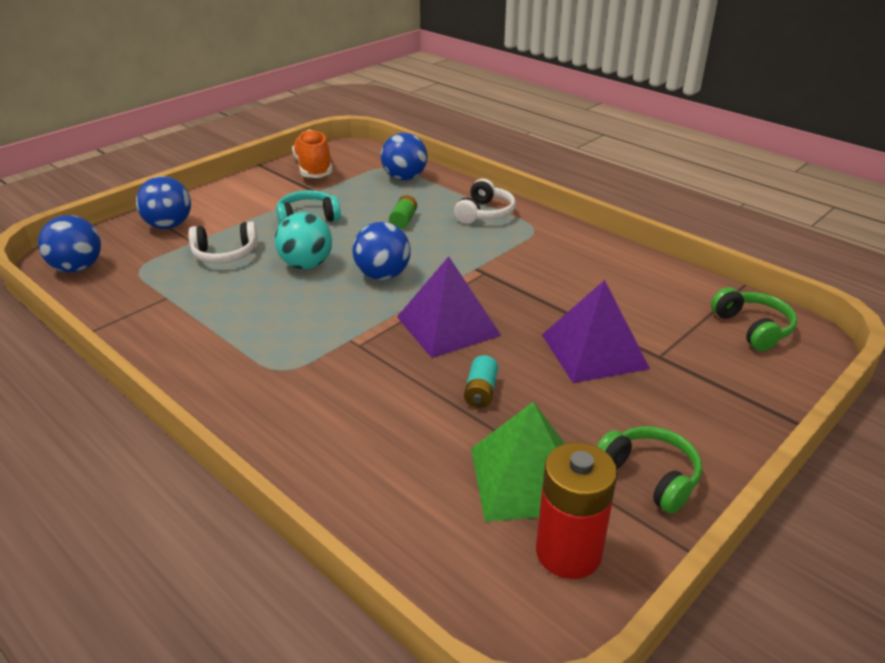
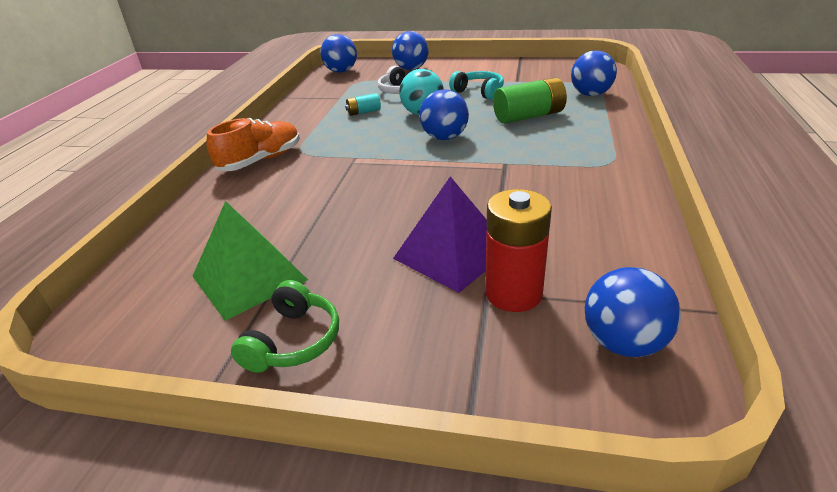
camera: 60 degrees right, 0 degrees up
orange shoe [292,130,332,178] -> orange shoe moved to [207,118,300,171]
green battery [389,195,417,229] -> green battery [493,77,567,124], size x1.91
purple pyramid [397,256,502,358] -> none
white headphones [454,179,516,224] -> none
turquoise battery [464,355,498,408] -> turquoise battery moved to [345,93,381,116]
red battery [536,442,618,579] -> red battery moved to [485,189,552,312]
green headphones [711,287,797,351] -> blue ball [585,267,681,357]

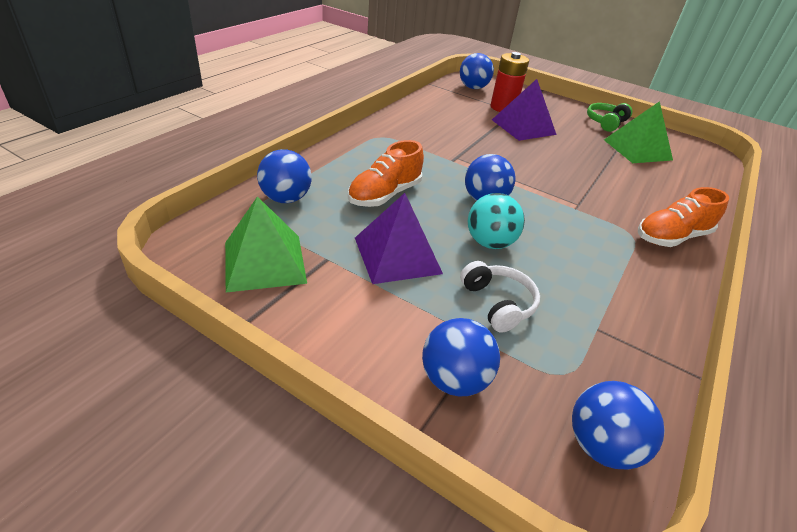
camera: 165 degrees left, 5 degrees up
turquoise battery [345,93,381,116] -> none
turquoise headphones [449,71,504,100] -> purple pyramid [355,193,443,284]
green battery [493,77,567,124] -> orange shoe [348,140,424,207]
none -> green pyramid [225,196,307,292]

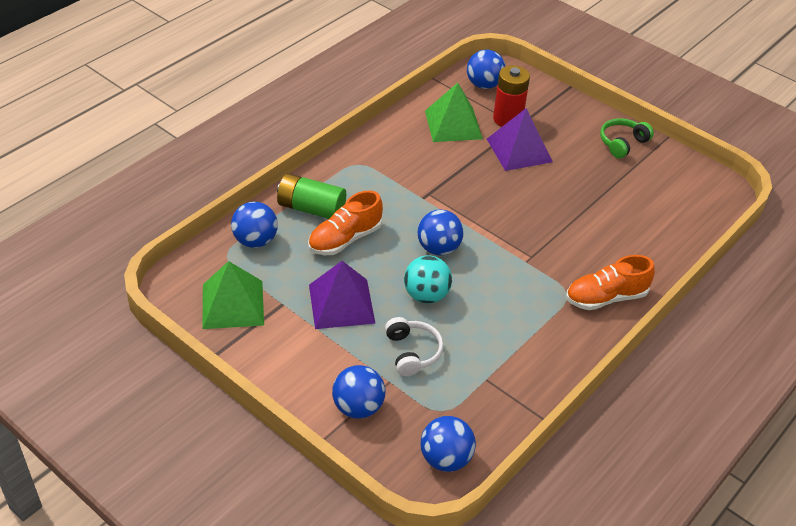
camera: 10 degrees right, 5 degrees up
green pyramid [604,101,673,163] -> green pyramid moved to [425,83,483,142]
none -> green battery [277,173,346,219]

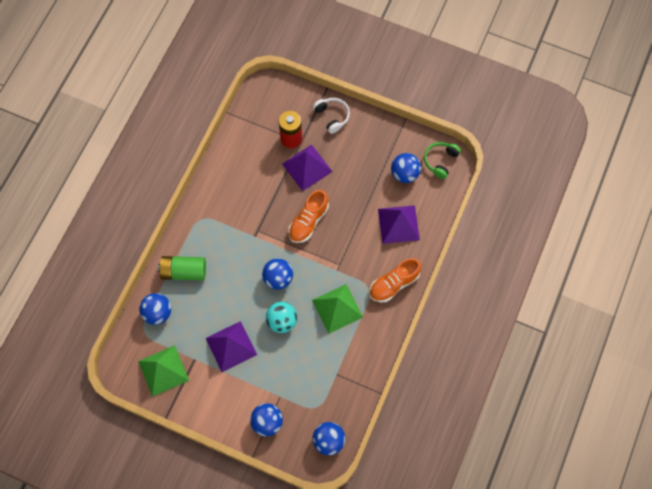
camera: 15 degrees left, 25 degrees up
orange shoe [308,191,383,255] -> orange shoe moved to [288,190,329,243]
white headphones [385,317,444,376] -> white headphones moved to [313,98,350,134]
green pyramid [425,83,483,142] -> green pyramid moved to [312,284,363,334]
blue ball [467,49,505,89] -> blue ball moved to [391,153,421,183]
green headphones [600,118,654,158] -> green headphones moved to [424,142,461,179]
none -> purple pyramid [378,205,420,244]

